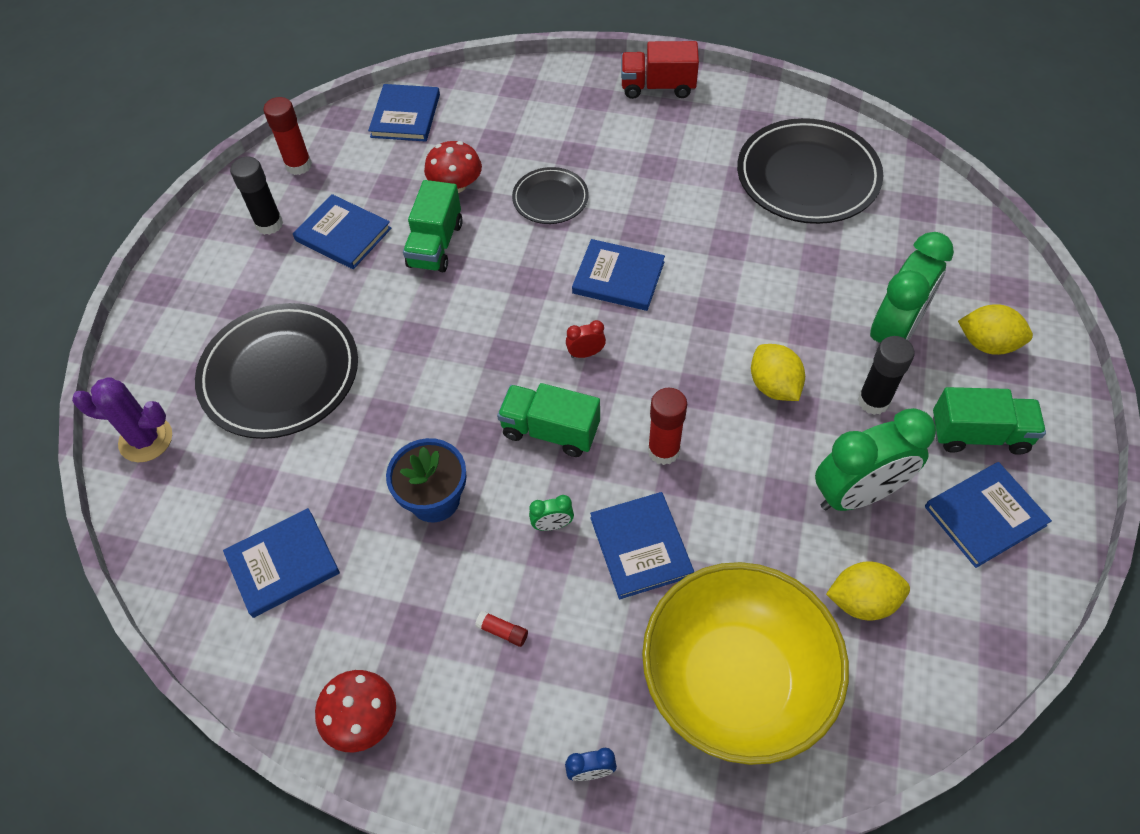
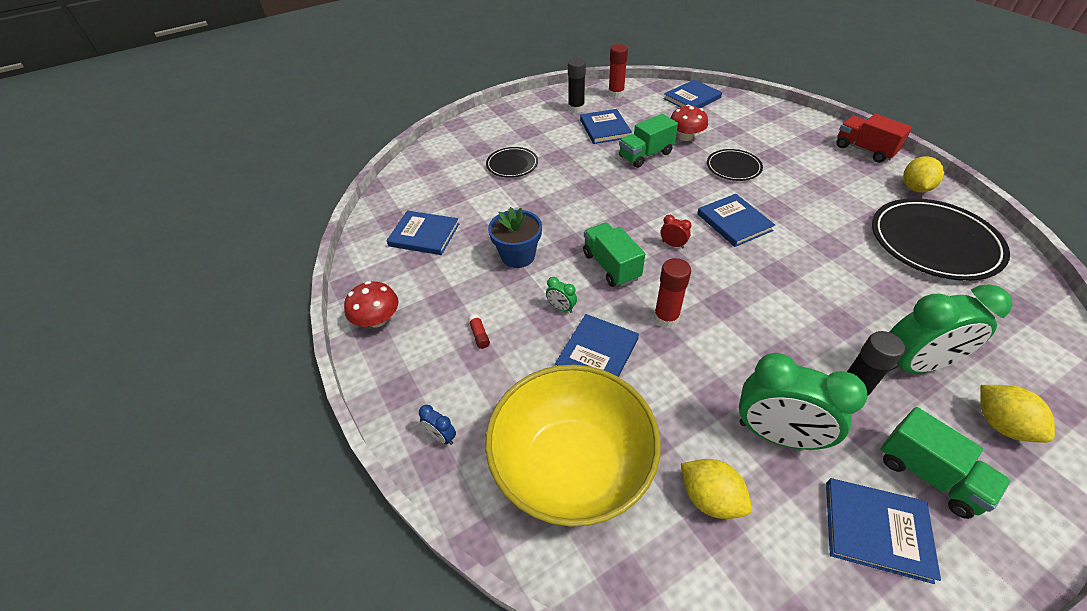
camera: 45 degrees right, 10 degrees down
purple cactus [72,377,172,462] -> none
black plate [195,303,358,439] -> black plate [486,147,538,178], size x0.53
yellow lemon [751,344,805,401] -> yellow lemon moved to [903,156,944,193]

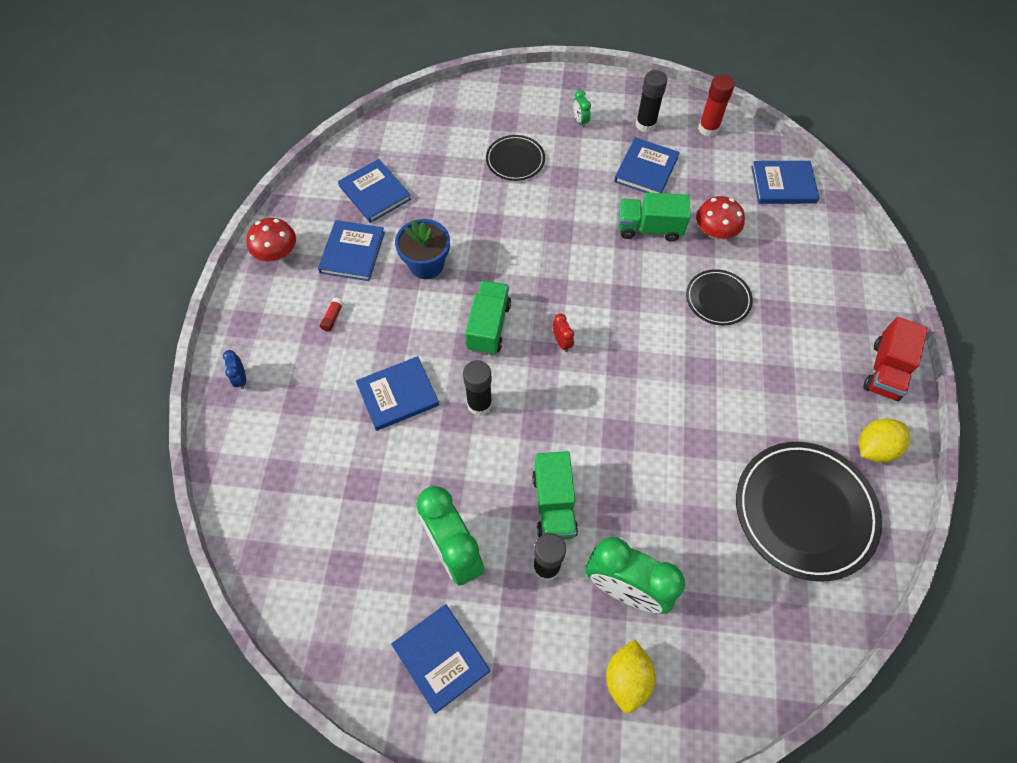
camera: 35 degrees right, 15 degrees up
yellow bowl [485,365,661,527] -> none
green clock [546,277,577,313] -> green clock moved to [573,90,591,128]
red glue stick [654,258,691,328] -> black glue stick [463,360,492,416]
yellow lemon [681,459,752,519] -> none
blue book [697,194,775,247] -> blue book moved to [318,220,385,281]
red truck [836,114,912,163] -> red truck turned 150 degrees counterclockwise [864,317,928,401]
green truck [881,407,1011,519] -> green truck moved to [532,451,578,539]

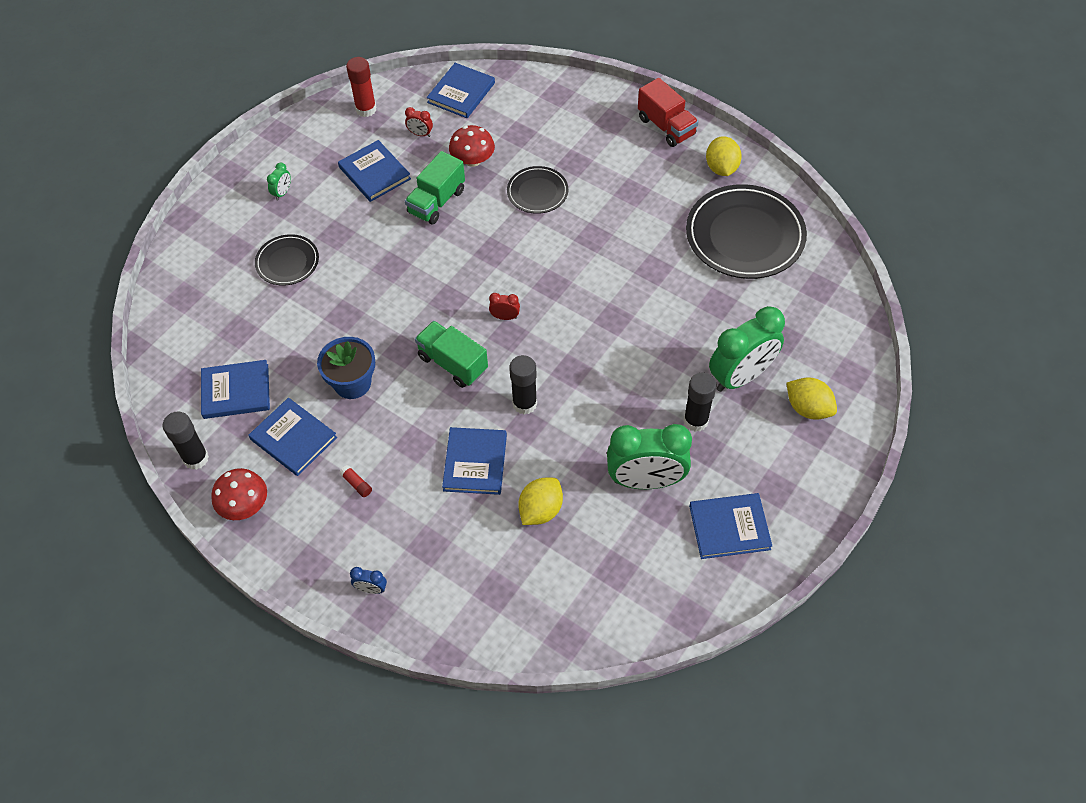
camera: 60 degrees left, 5 degrees down
green truck [532,451,578,539] -> none
green clock [573,90,591,128] -> green clock turned 75 degrees counterclockwise [267,163,291,200]
black glue stick [636,70,667,133] -> black glue stick moved to [163,411,209,470]
none -> red clock [405,107,433,137]
none -> yellow lemon [518,477,563,525]

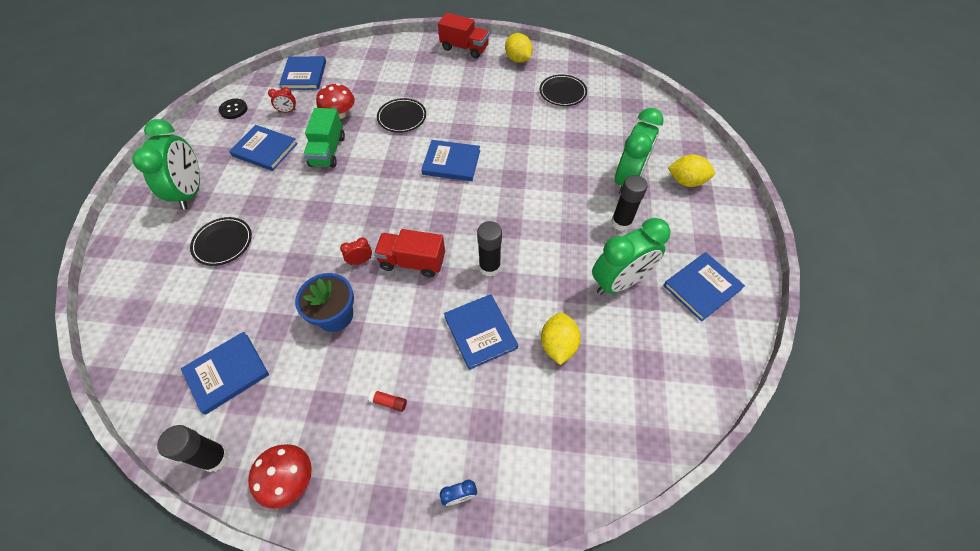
camera: 30 degrees left, 0 degrees up
blue book [249,398,337,476] -> blue book moved to [421,140,480,181]
green clock [267,163,291,200] -> green clock [132,119,200,210], size x2.45
red glue stick [346,57,377,117] -> black button [219,99,247,119]
green truck [415,321,488,388] -> red truck [374,229,445,278]
red clock [489,293,520,320] -> red clock moved to [340,237,372,265]
black plate [686,184,807,279] -> black plate [539,74,587,106], size x0.53

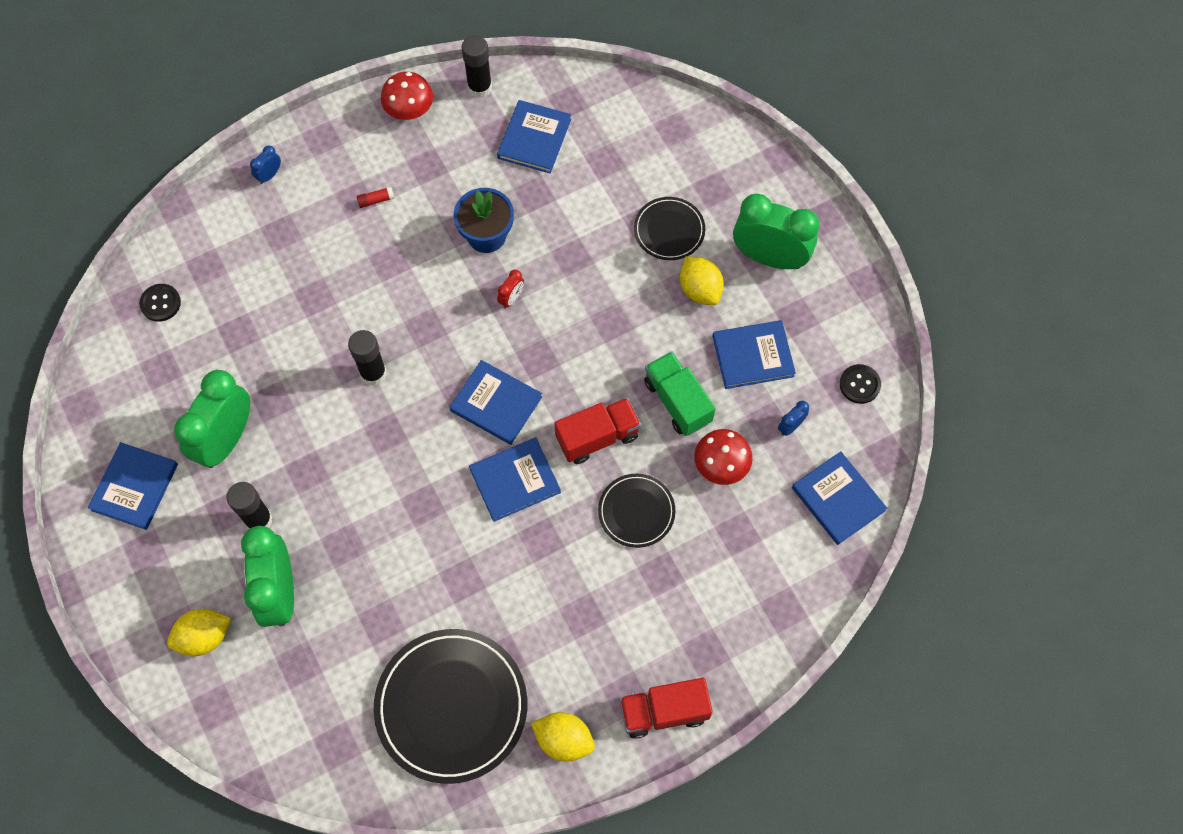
camera: 145 degrees right, 10 degrees up
green clock [132,119,200,210] -> green clock turned 150 degrees clockwise [733,194,819,269]
red clock [268,87,297,113] -> blue clock [778,401,809,436]
red truck [374,229,445,278] -> red truck moved to [554,398,641,464]
blue book [444,294,518,370] -> blue book moved to [449,360,542,445]
black plate [539,74,587,106] -> black plate [374,629,527,784], size x1.88
yellow lemon [541,312,581,365] -> yellow lemon moved to [680,256,724,305]
none -> black button [139,284,181,322]

